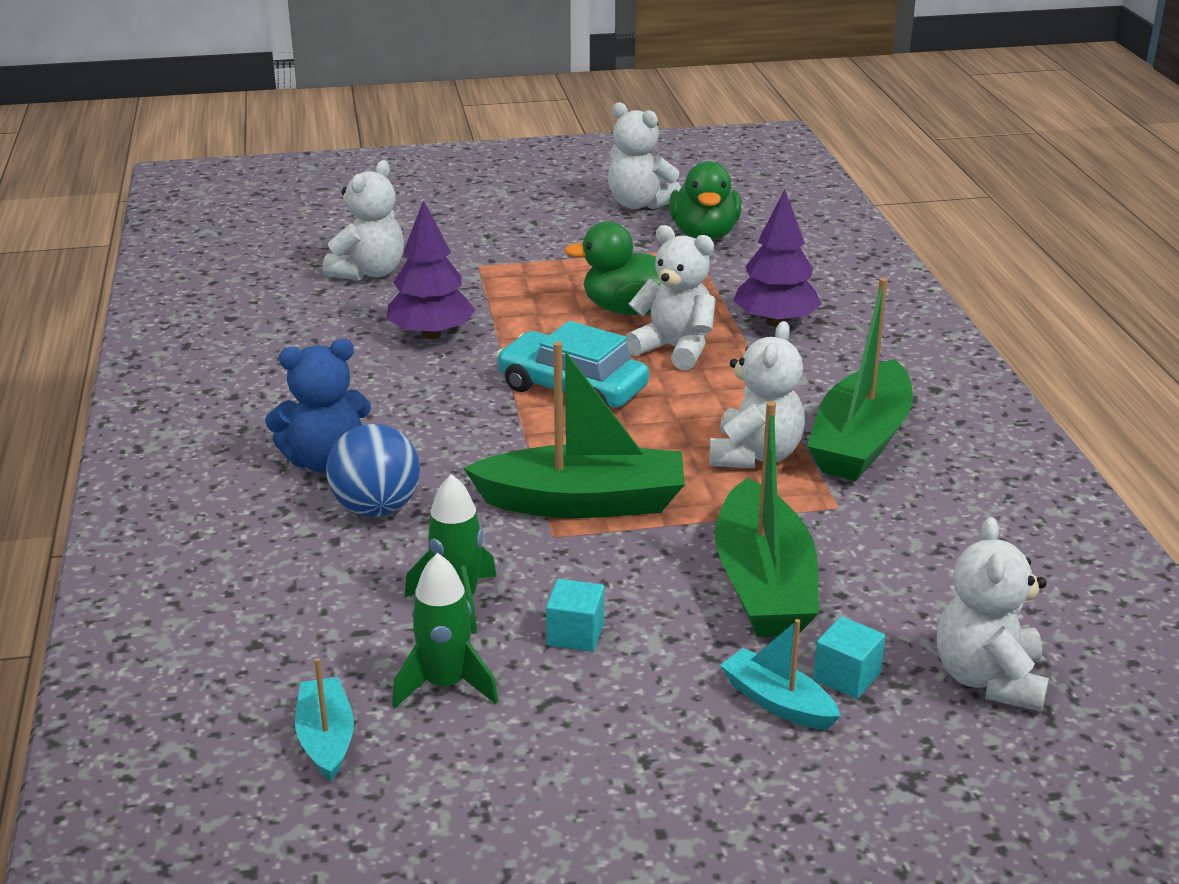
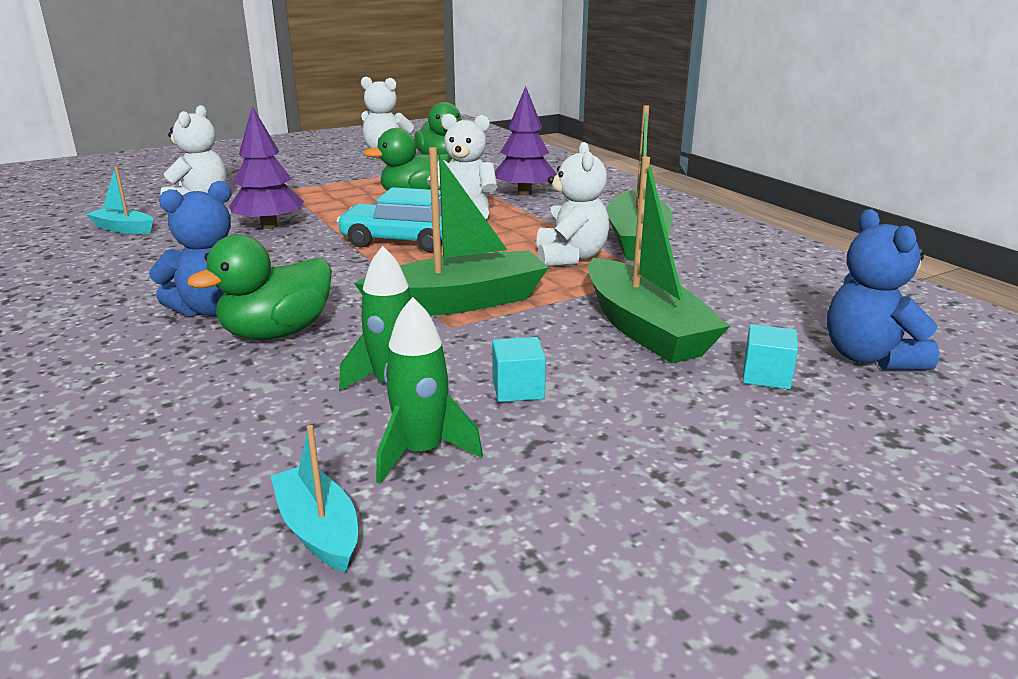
camera: 20 degrees left, 5 degrees down
blue ball [326,424,420,517] -> green duck [187,234,332,340]
turquoise boat [720,619,841,730] -> turquoise boat moved to [86,166,153,234]
white teddy bear [937,517,1049,712] -> blue teddy bear [827,209,939,370]

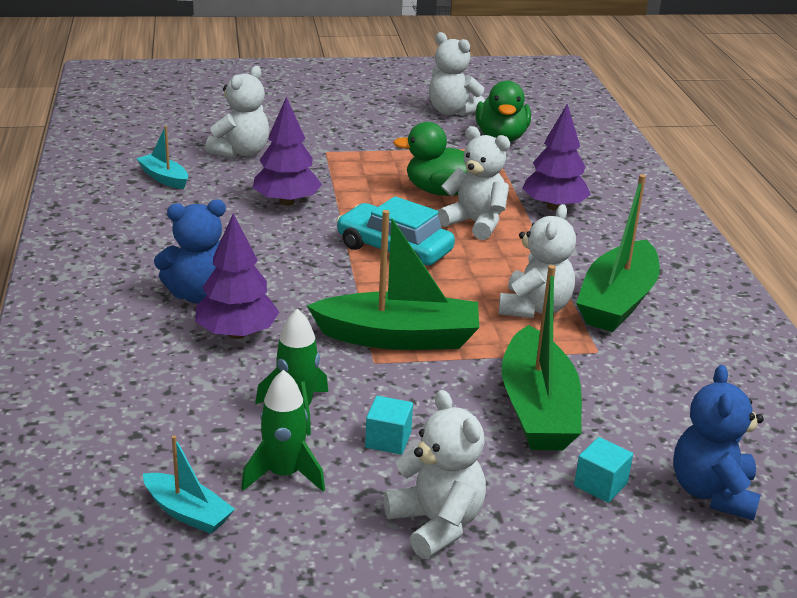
camera: 20 degrees right, 5 degrees up
green duck [187,234,332,340] -> purple tree [195,213,279,339]
turquoise boat [271,425,358,572] -> turquoise boat turned 135 degrees clockwise [143,435,235,534]
none -> white teddy bear [383,390,486,559]

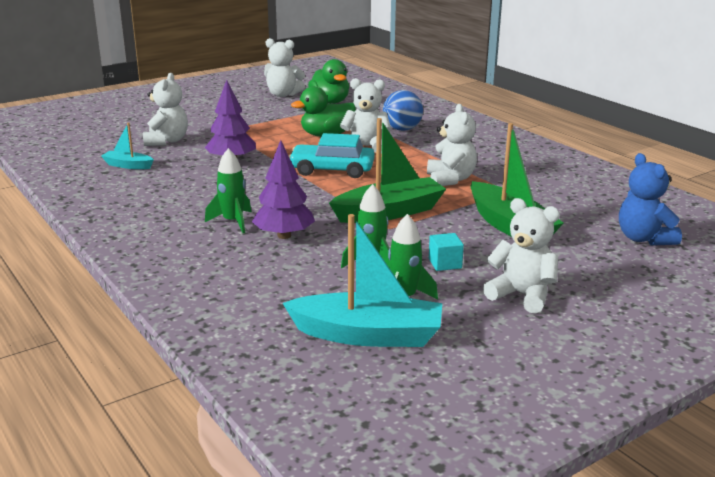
camera: 25 degrees left, 5 degrees down
turquoise boat [143,435,235,534] -> turquoise boat [283,214,442,347], size x1.94
blue teddy bear [154,199,226,304] -> green rocket [205,148,251,233]
purple tree [522,104,591,211] -> blue ball [383,90,423,131]
turquoise cube [574,437,633,503] -> none
green boat [576,174,660,332] -> none

